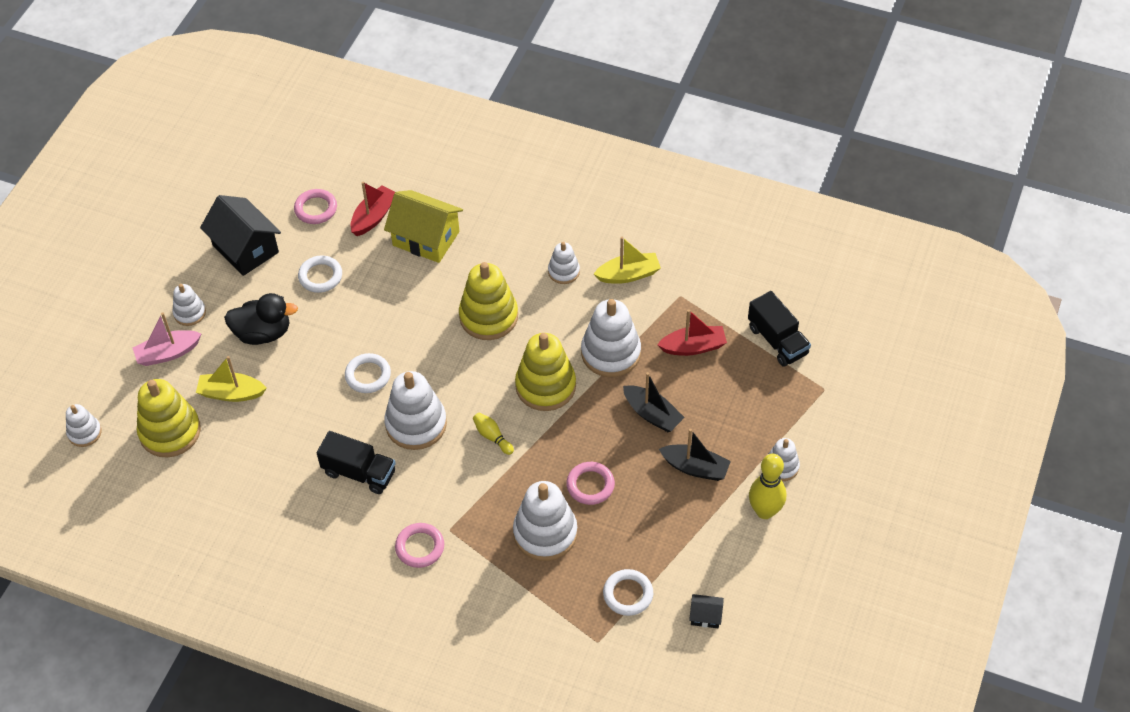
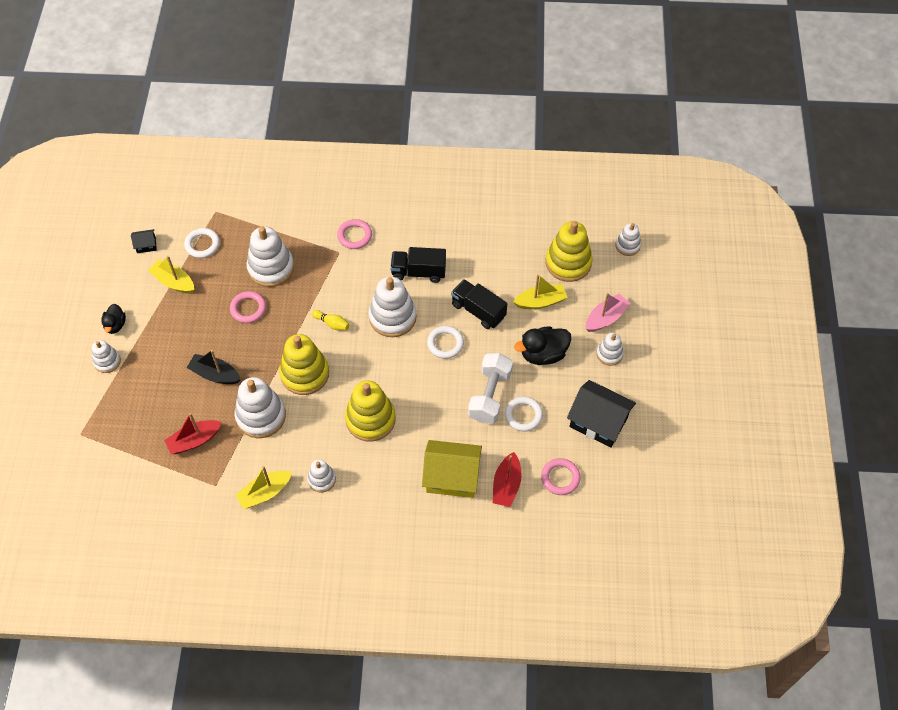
camera: 160 degrees right, 5 degrees up
black boat [659,429,731,481] -> none
black truck [748,291,811,367] -> black truck moved to [451,279,507,329]
yellow bowling pin [749,454,786,519] -> black duck [101,304,126,334]
none -> yellow boat [148,256,194,294]
none -> white dumbbell [468,353,513,423]

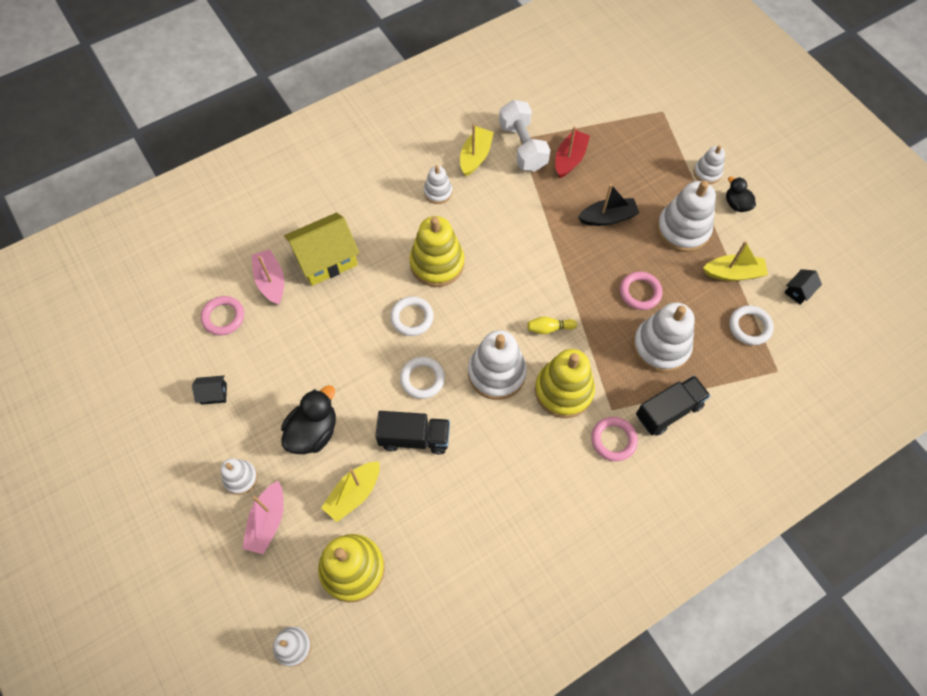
camera: 145 degrees right, 5 degrees up
white stacking toy [235,377,286,438] -> white stacking toy moved to [657,181,716,252]
yellow stacking toy [279,334,329,395] -> yellow stacking toy moved to [535,349,595,418]
black truck [390,247,446,283] -> black truck moved to [636,375,711,436]
white dumbbell [468,353,513,423] -> white dumbbell moved to [499,100,550,171]
red boat [493,452,522,507] -> pink boat [251,249,284,305]
white ring [505,396,543,431] -> white ring moved to [390,296,434,336]
black house [567,380,636,448] -> black house [192,376,227,405], size x0.45

